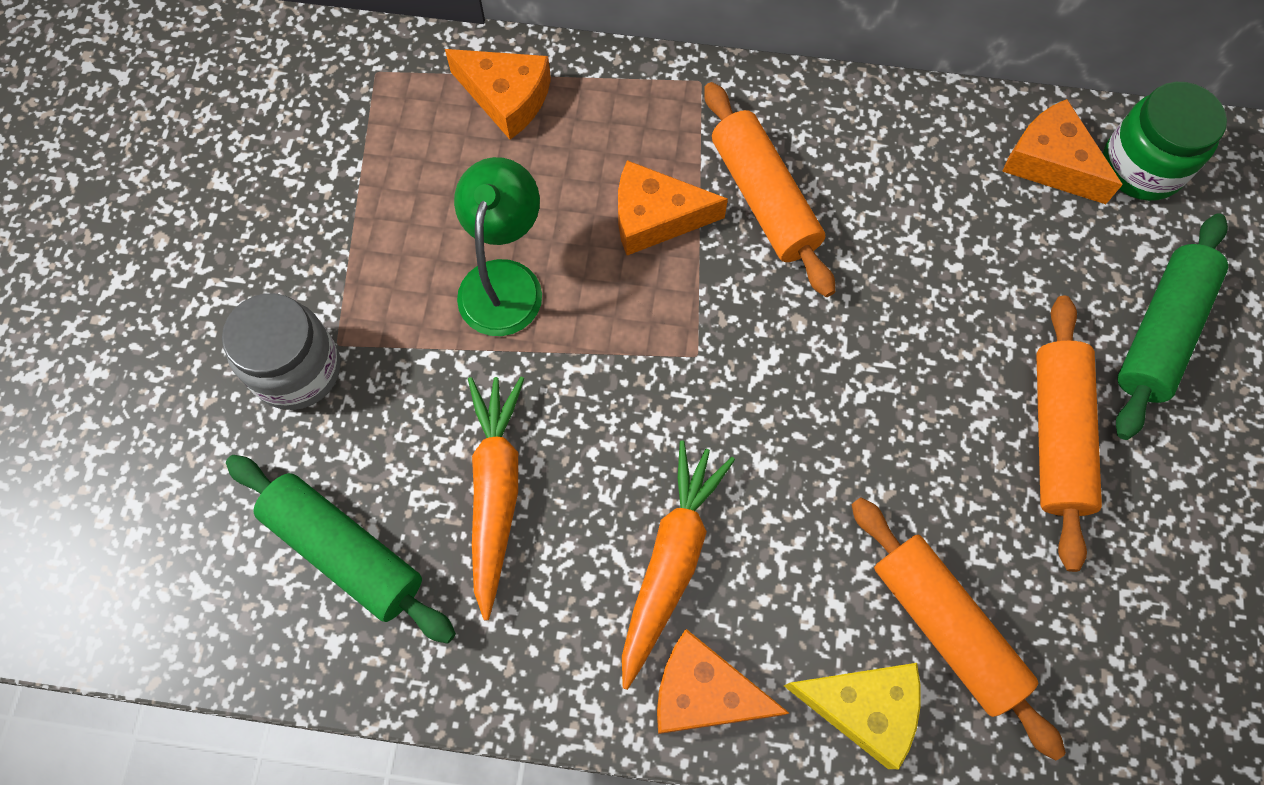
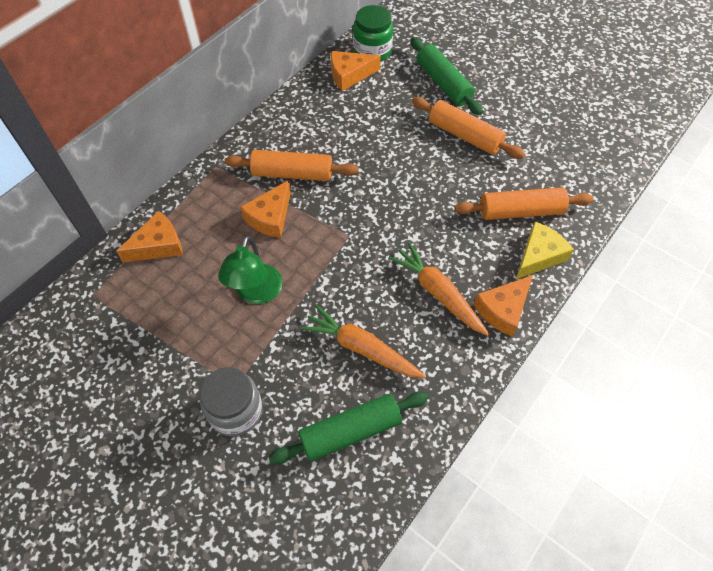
camera: 60 degrees left, 10 degrees down
green lamp [454,157,542,336] -> green lamp turned 120 degrees counterclockwise [218,236,283,304]

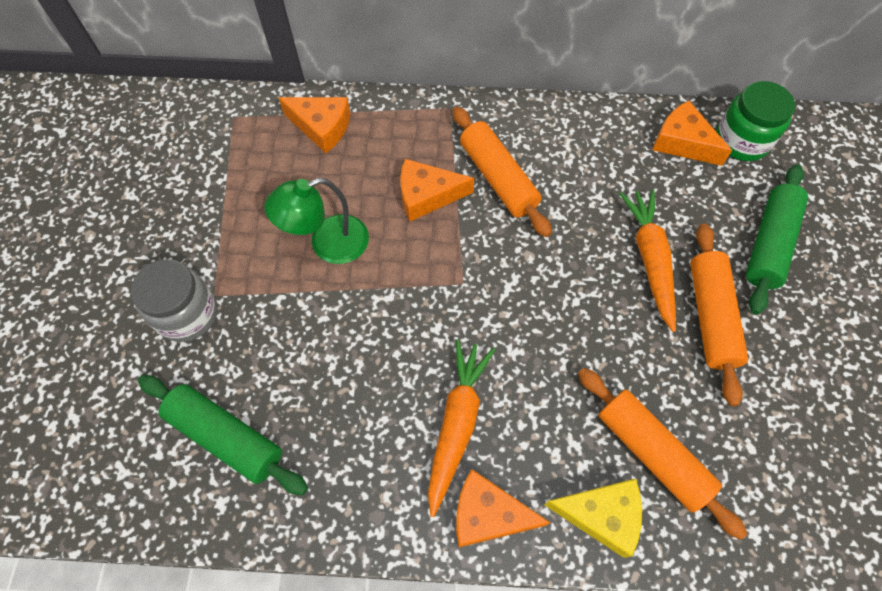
camera: 55 degrees right, 5 degrees up
orange carrot [300,305,426,378] -> orange carrot moved to [620,190,676,332]

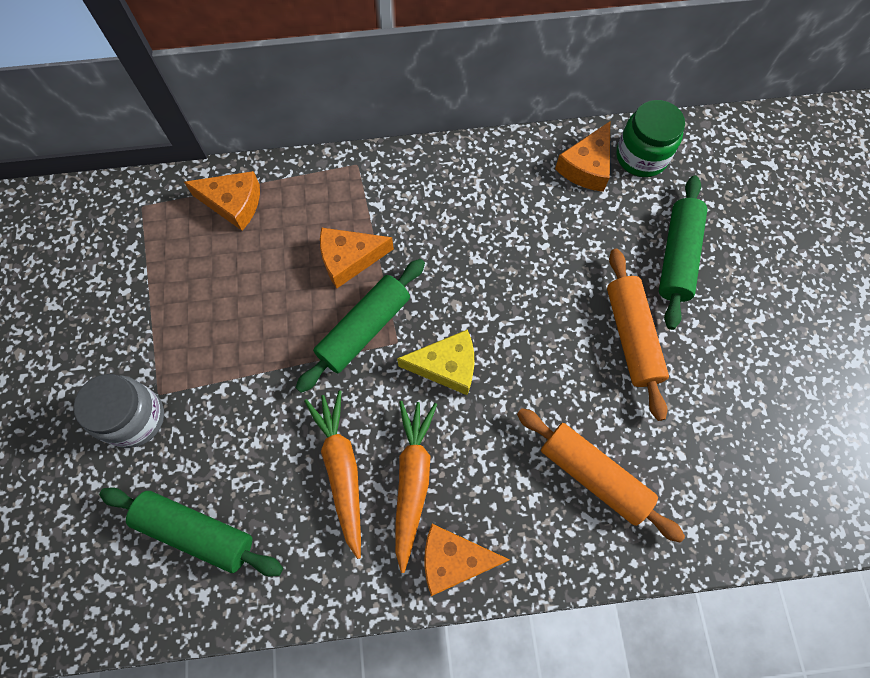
camera: 10 degrees left, 5 degrees up
green lamp [264,178,369,264] -> none
orange rolling pin [452,106,552,237] -> none
yellow cheese [544,479,642,558] -> yellow cheese moved to [397,329,474,395]
orange carrot [620,190,676,332] -> orange carrot moved to [304,390,361,559]
orange cheese [653,101,732,166] -> orange cheese turned 90 degrees counterclockwise [555,122,610,192]
none -> green rolling pin [296,259,425,393]

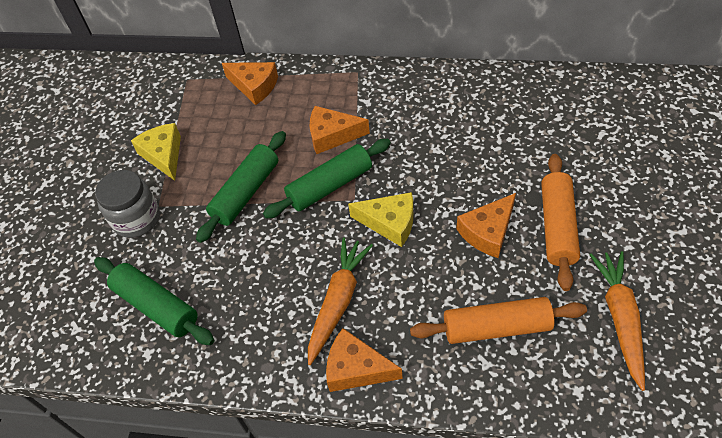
camera: 20 degrees right, 15 degrees down
orange carrot [304,390,361,559] -> orange carrot moved to [590,251,645,391]
orange rolling pin [517,408,685,543] -> orange rolling pin turned 60 degrees counterclockwise [410,297,587,344]
orange cheese [555,122,610,192] -> orange cheese moved to [457,193,516,258]
green jar [616,100,685,177] -> none
green rolling pin [659,175,707,330] -> green rolling pin moved to [196,131,286,243]
none -> yellow cheese [131,123,181,181]

